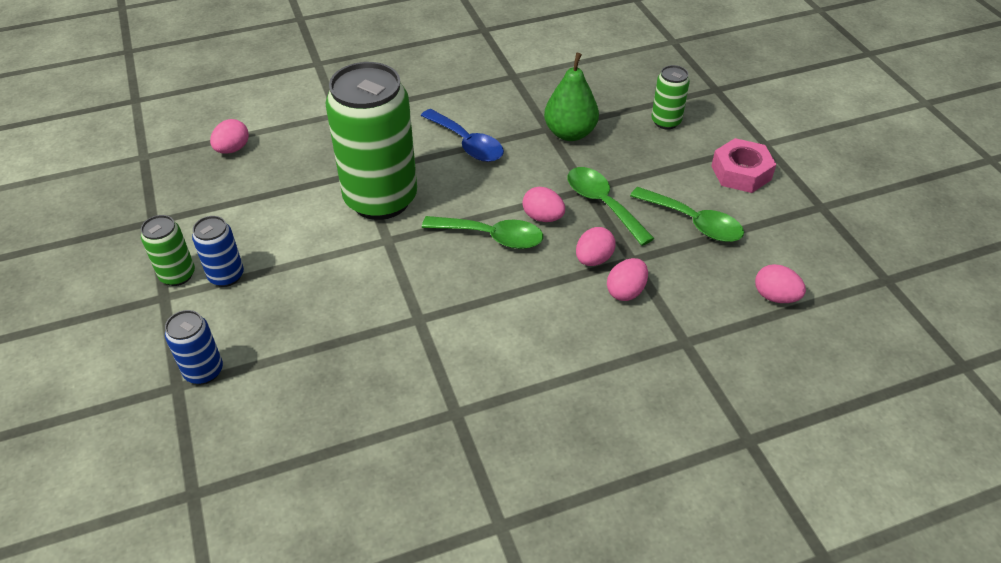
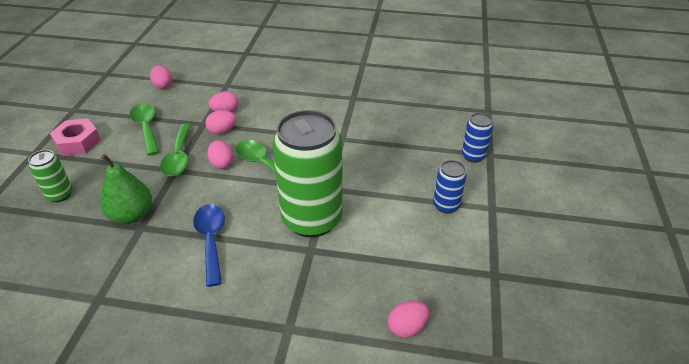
camera: 150 degrees left, 5 degrees down
green can [141,215,195,286] -> none

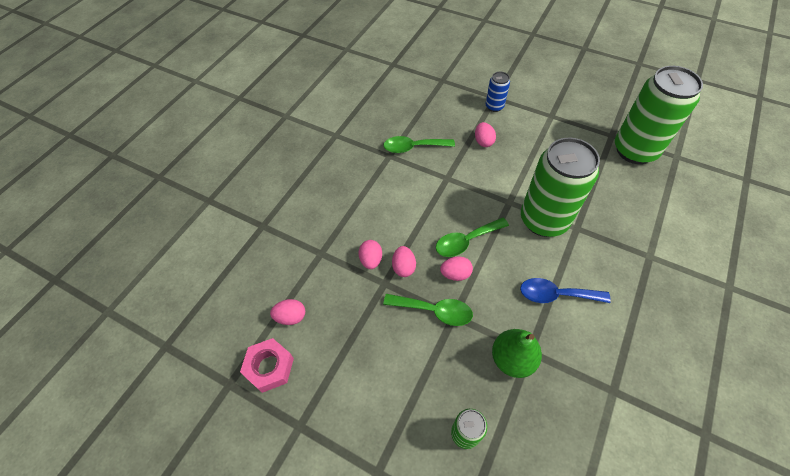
camera: 70 degrees left, 15 degrees up
pink nut [50,118,101,156] -> pink nut moved to [240,338,294,393]
green spoon [130,103,159,156] -> green spoon moved to [383,136,455,153]
pink egg [388,301,429,338] -> pink egg moved to [475,122,496,147]
blue can [433,160,467,214] -> none
none -> green can [615,66,703,164]

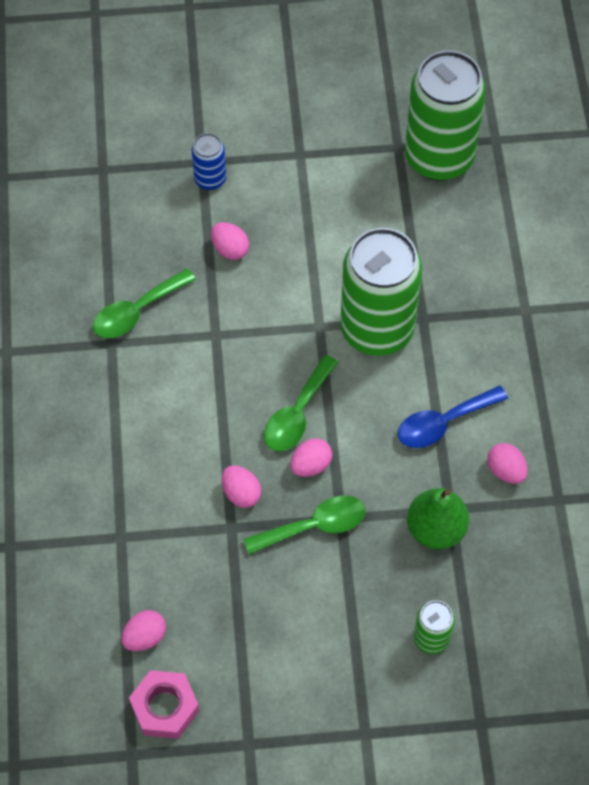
camera: 35 degrees left, 5 degrees up
pink egg [359,240,382,269] -> pink egg moved to [487,443,528,484]

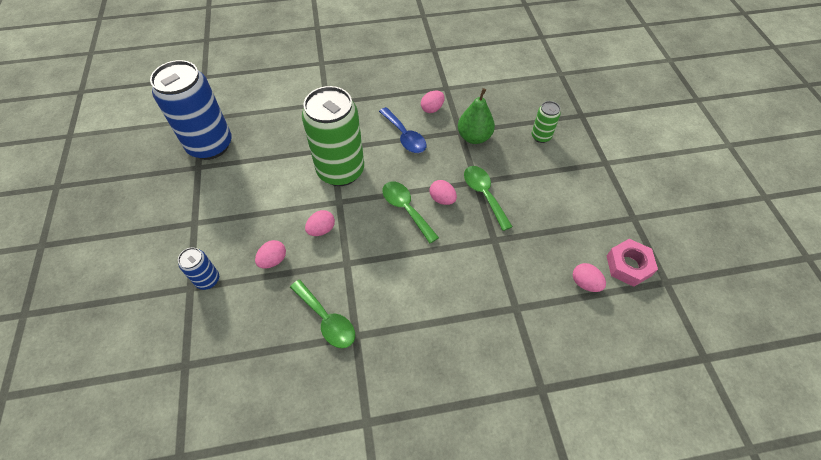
camera: 95 degrees left, 5 degrees down
pink egg [222,466,262,508] -> pink egg moved to [305,210,335,236]
green spoon [264,355,338,452] -> green spoon turned 150 degrees counterclockwise [382,182,439,243]
green can [405,50,486,181] -> blue can [150,60,232,160]

